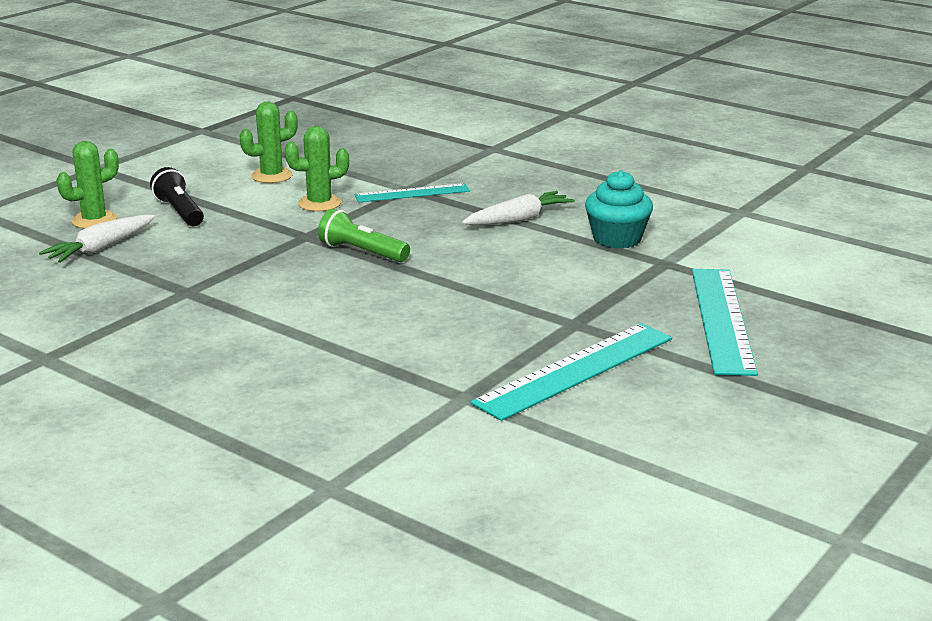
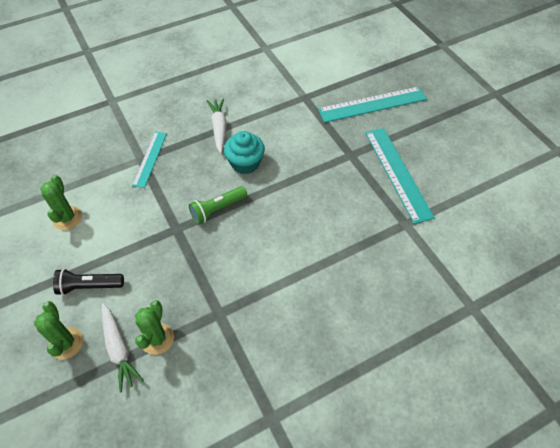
camera: 65 degrees left, 30 degrees up
green cactus [285,126,349,212] -> green cactus moved to [135,300,174,355]
turquoise cupcake [585,170,653,249] -> turquoise cupcake moved to [224,131,265,174]
turquoise ruler [692,269,758,376] -> turquoise ruler turned 45 degrees counterclockwise [318,87,427,123]

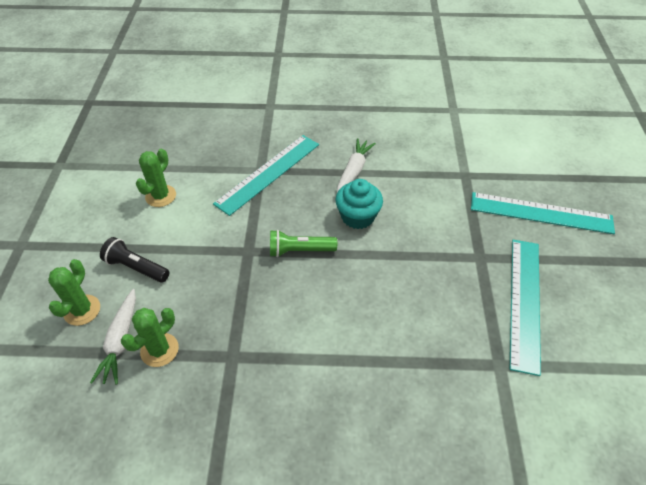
camera: 30 degrees right, 5 degrees down
turquoise ruler [132,132,167,188] -> turquoise ruler [213,135,319,216], size x1.64

